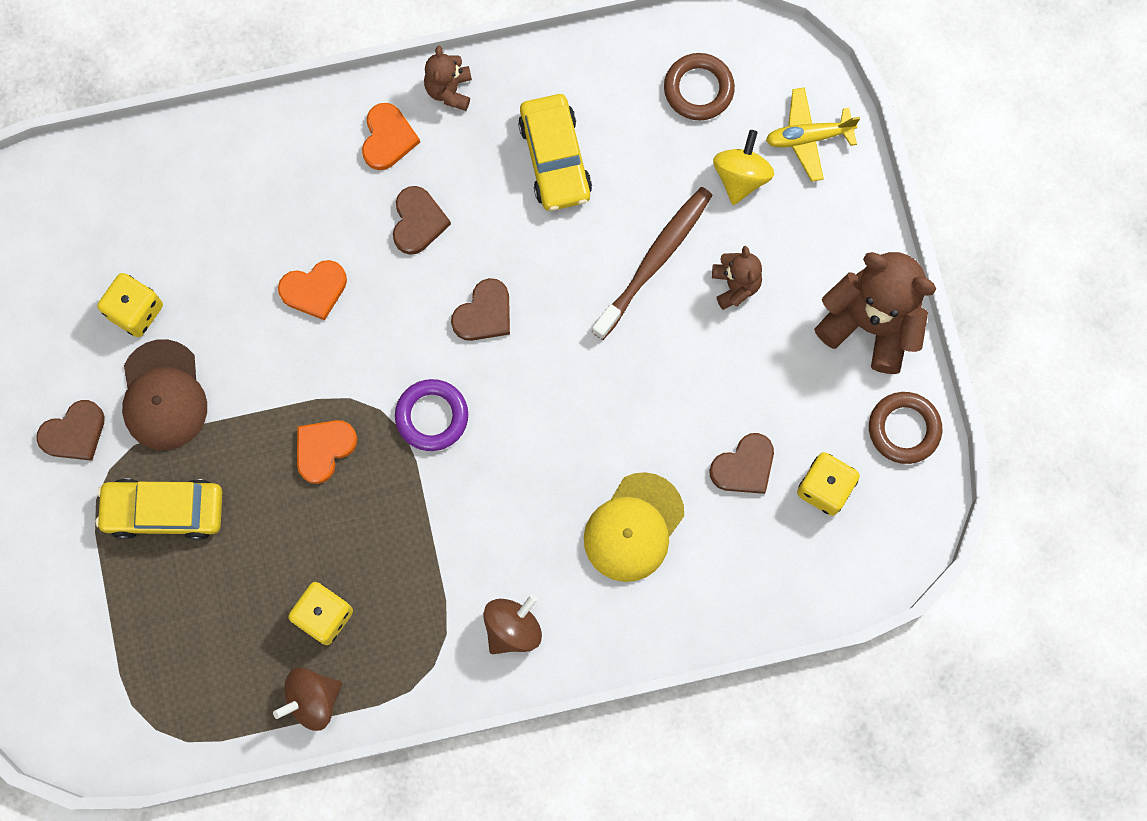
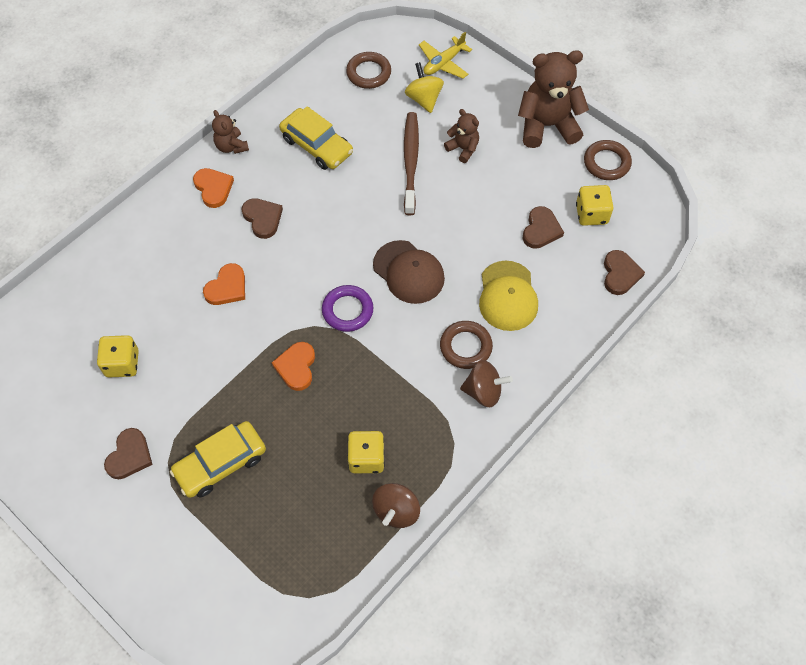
camera: 35 degrees left, 15 degrees down
brown cap [122,339,207,450] -> brown cap moved to [373,240,445,304]
brown heart [451,278,510,341] -> brown heart moved to [604,250,645,295]
brown spinning top [483,595,542,654] -> brown spinning top turned 90 degrees clockwise [460,360,513,407]
none -> brown ring [440,321,493,369]

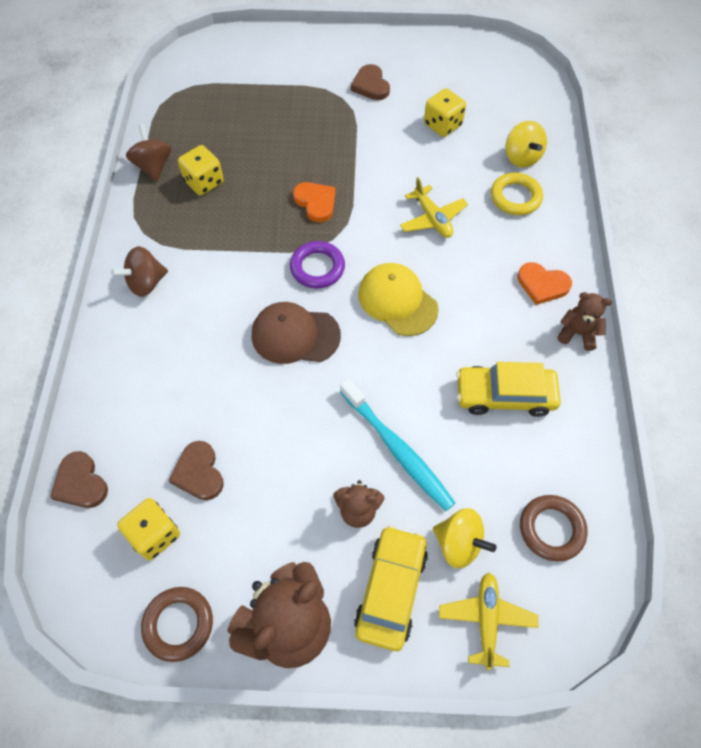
camera: 140 degrees right, 0 degrees up
yellow car [170,421,266,498] -> yellow car moved to [354,526,428,651]
orange heart [203,263,245,305] -> yellow plane [400,177,468,238]
brown heart [241,198,283,239] -> none
brown toothbrush [404,112,419,215] -> turquoise toothbrush [340,379,455,511]
brown ring [440,321,493,369] -> none
yellow cap [479,261,538,331] -> yellow cap moved to [358,263,439,336]
none -> yellow ring [491,173,543,215]
none -> yellow spinning top [506,121,547,168]

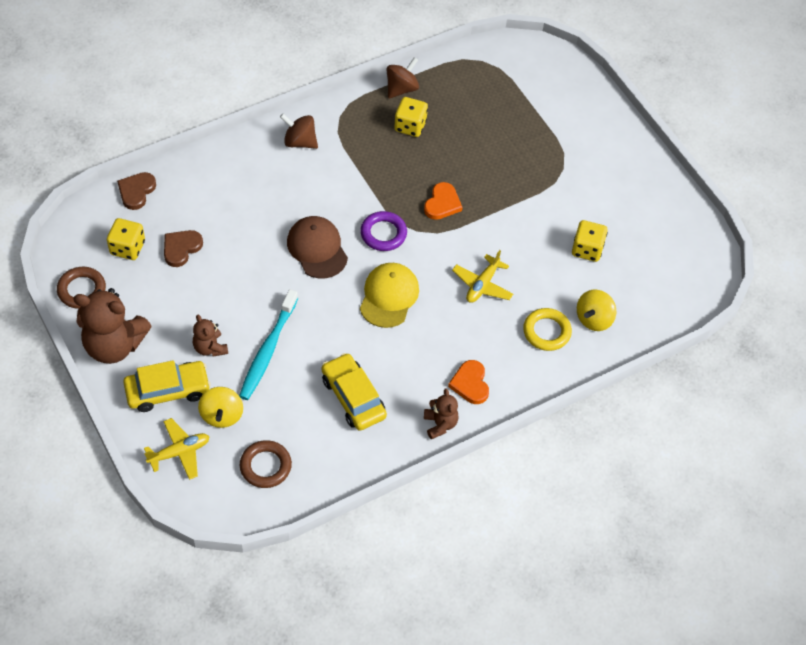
camera: 55 degrees right, 5 degrees down
brown heart [351,64,390,100] -> none

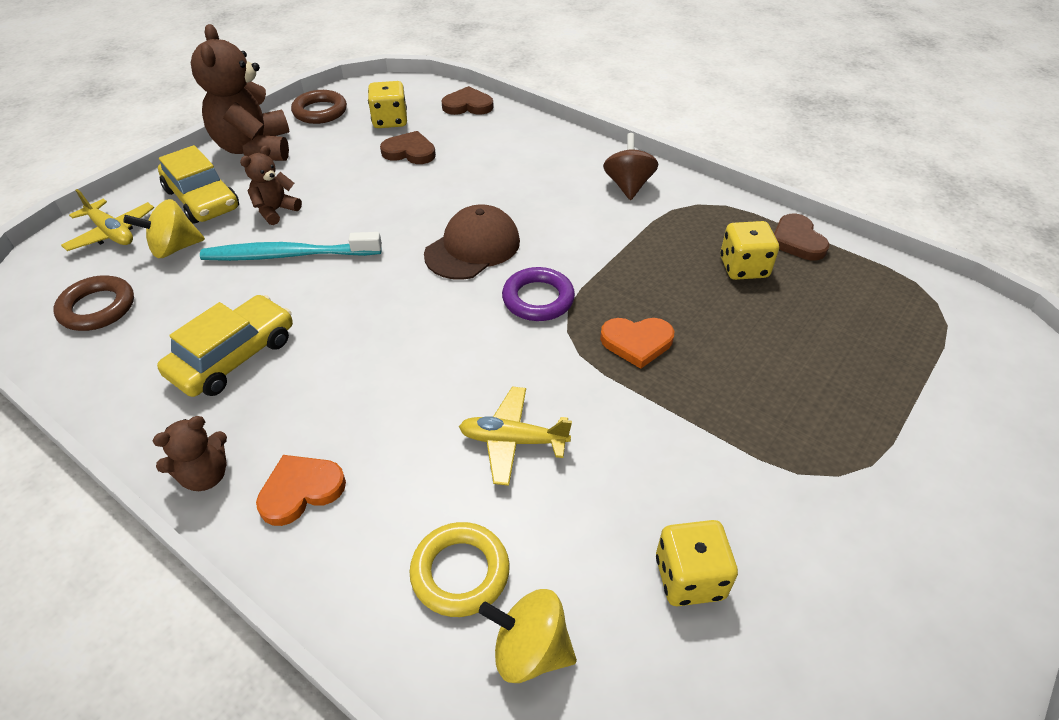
camera: 70 degrees right, 10 degrees down
yellow cap [360,263,419,328] -> none
brown spinning top [386,57,419,98] -> brown heart [774,213,829,261]

